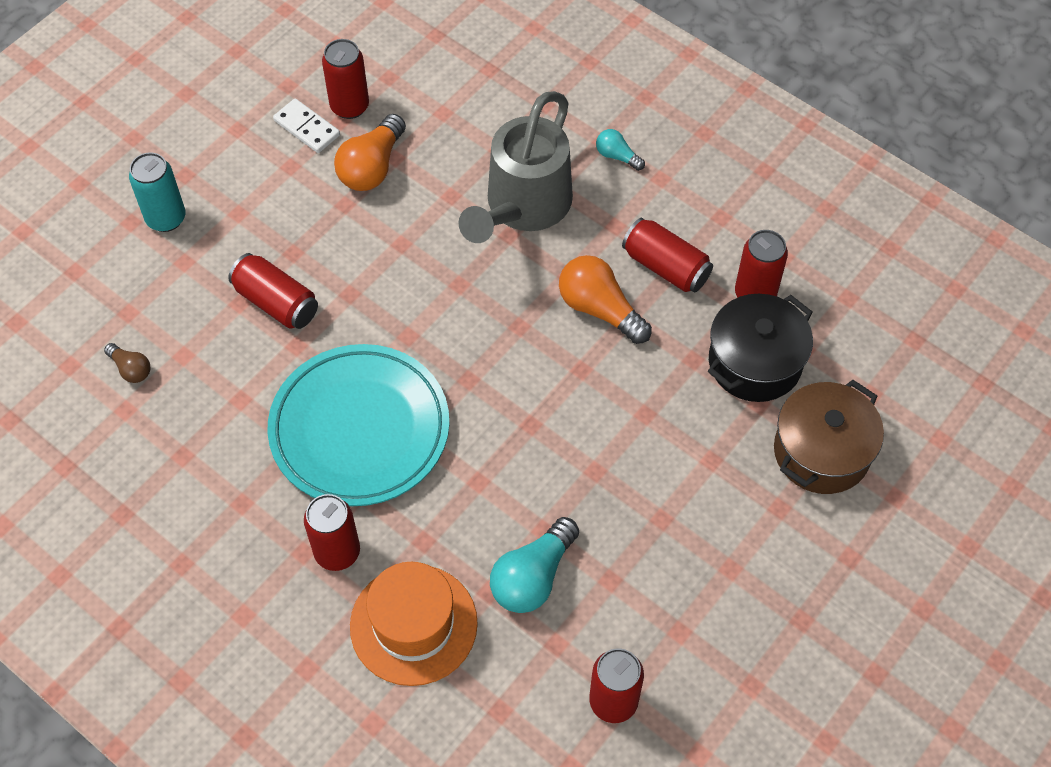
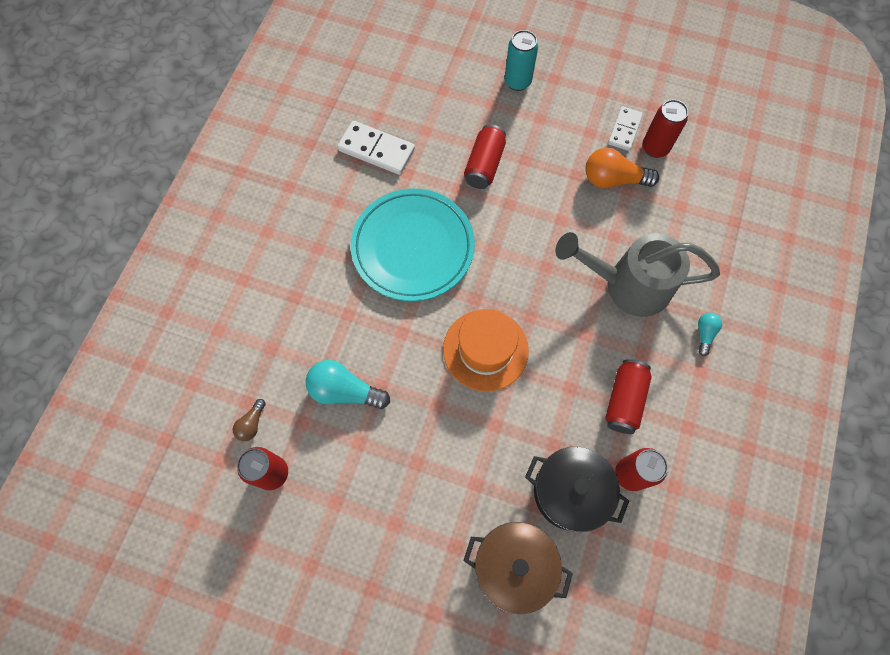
camera: 70 degrees right, 10 degrees up
brown light bulb [104,343,150,383] -> brown light bulb moved to [233,399,266,441]
red can [304,494,360,571] -> none
orange hat [350,562,478,686] -> orange hat moved to [443,309,529,392]
orange light bulb [559,255,652,344] -> none
none -> white domino [337,121,415,175]

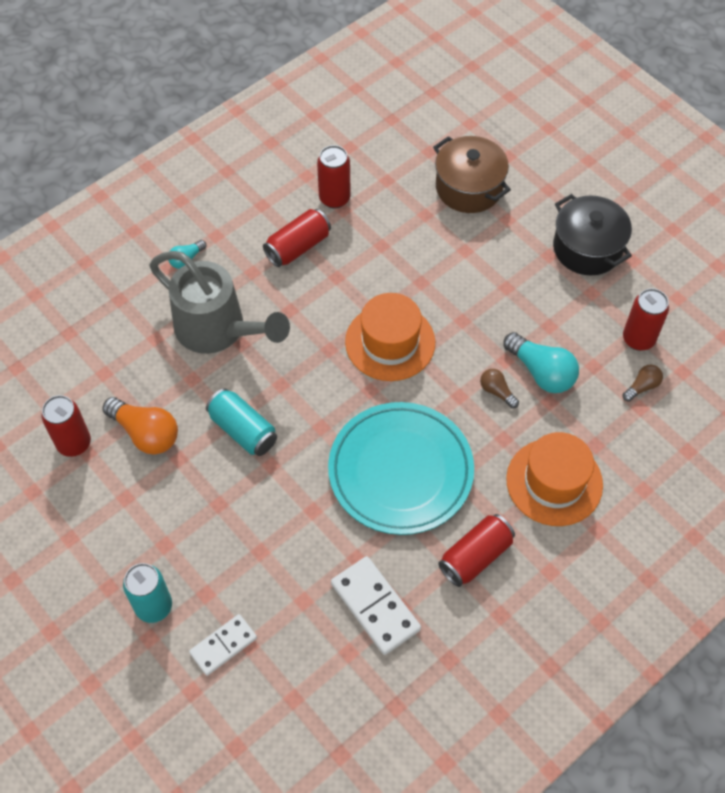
camera: 150 degrees left, 10 degrees down
red can [464,124,506,189] -> red can moved to [438,514,515,587]
black pot [525,447,629,532] -> black pot moved to [553,194,632,276]
white domino [608,106,643,151] -> white domino moved to [189,614,257,676]
none -> turquoise can [206,388,277,456]
none -> brown light bulb [480,369,519,408]
none -> orange hat [506,432,603,526]

